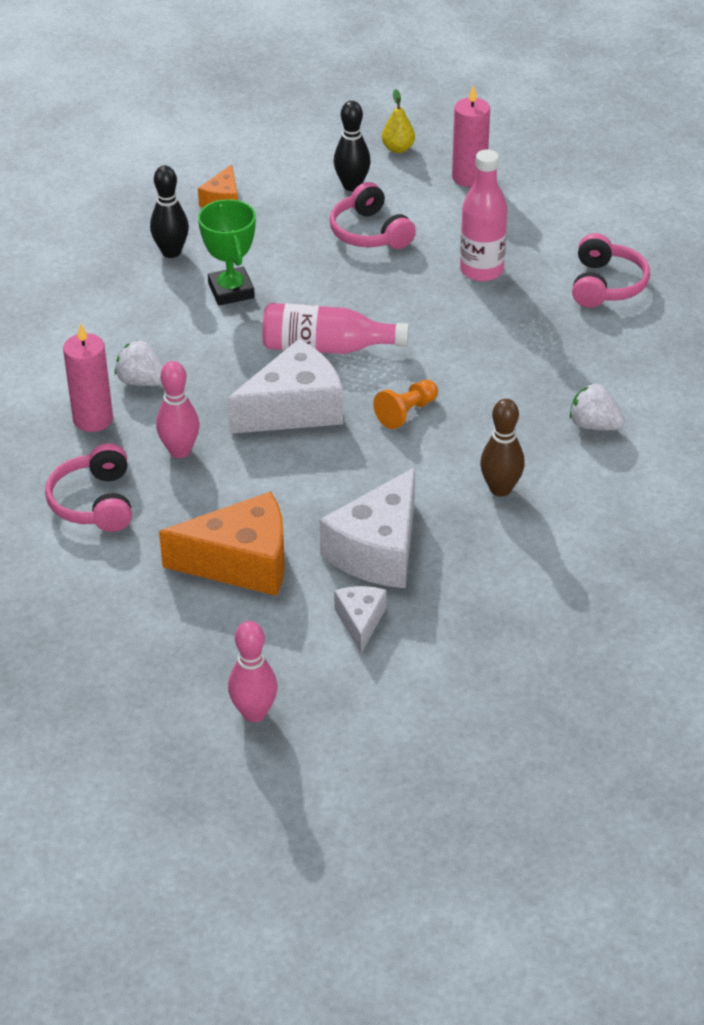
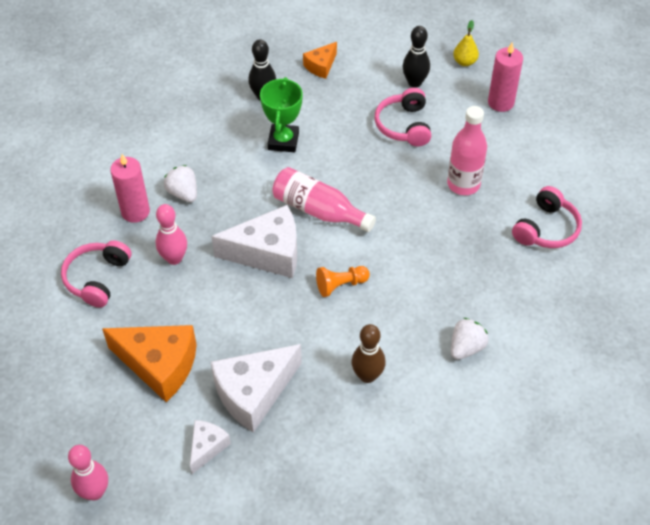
camera: 25 degrees right, 10 degrees up
white strawberry [570,383,625,430] -> white strawberry turned 75 degrees clockwise [451,318,488,360]

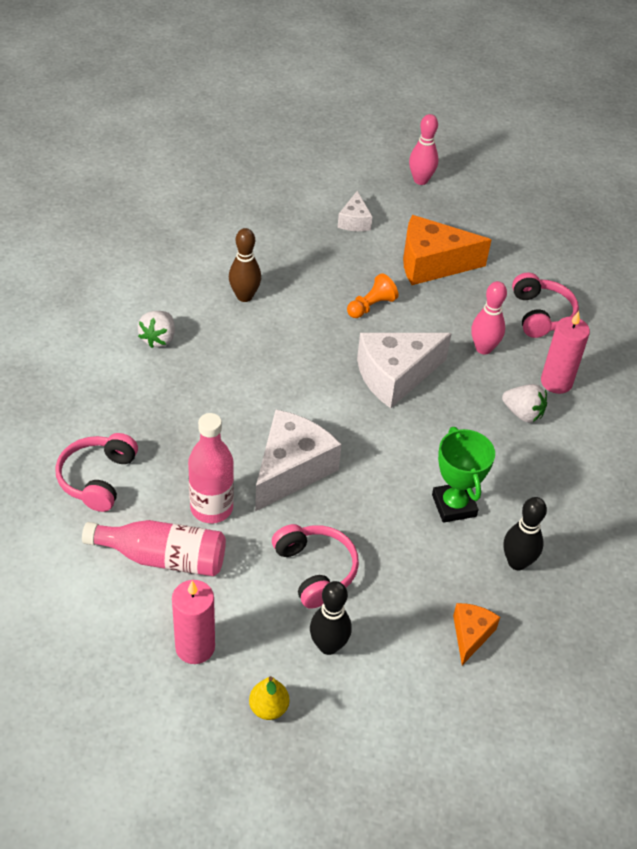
camera: 155 degrees right, 5 degrees down
white cheese [211,344,302,433] -> white cheese moved to [255,410,342,511]
pink bottle [272,167,376,232] -> pink bottle moved to [82,520,226,576]
orange pawn [316,266,370,297] -> orange pawn moved to [347,273,398,318]

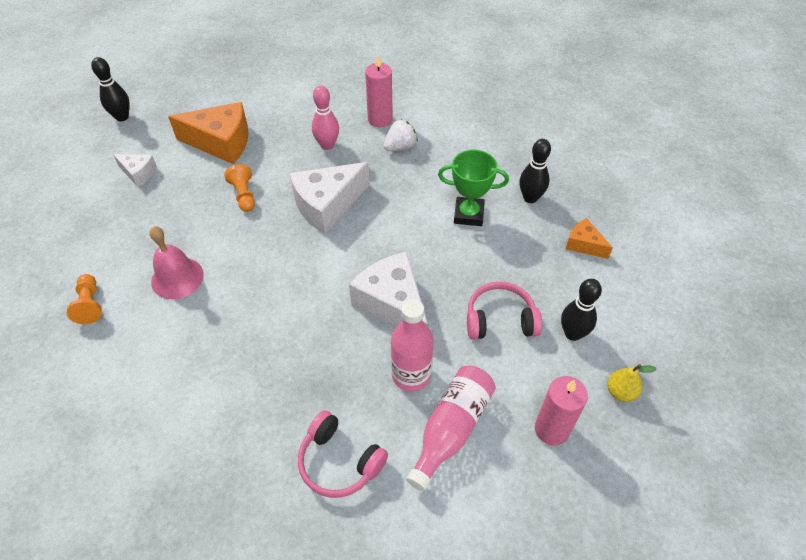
camera: 65 degrees left, 5 degrees up
white strawberry [138,311,175,348] -> none
brown bowling pin [229,228,261,302] -> pink bell [149,226,204,299]
white cheese [357,333,452,408] -> white cheese turned 60 degrees clockwise [290,162,370,234]
orange cheese [403,215,491,285] -> orange cheese turned 105 degrees counterclockwise [168,102,249,164]
pink bowling pin [409,114,439,185] -> black bowling pin [91,57,130,121]
pink headphones [512,273,579,338] -> none
none -> orange pawn [67,274,102,324]

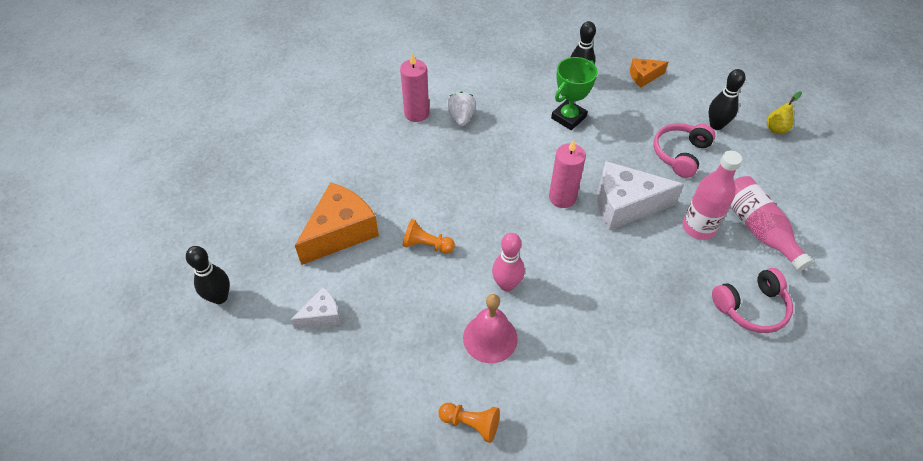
camera: 55 degrees left, 0 degrees up
white cheese [290,162,370,234] -> none
pink bowling pin [312,86,339,150] -> pink bowling pin moved to [492,233,525,291]
pink candle [535,376,588,445] -> pink candle moved to [549,140,586,208]

